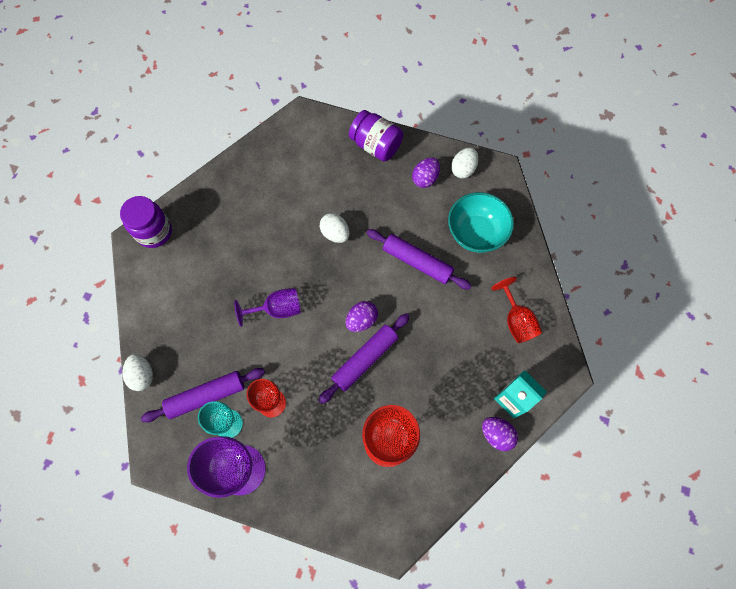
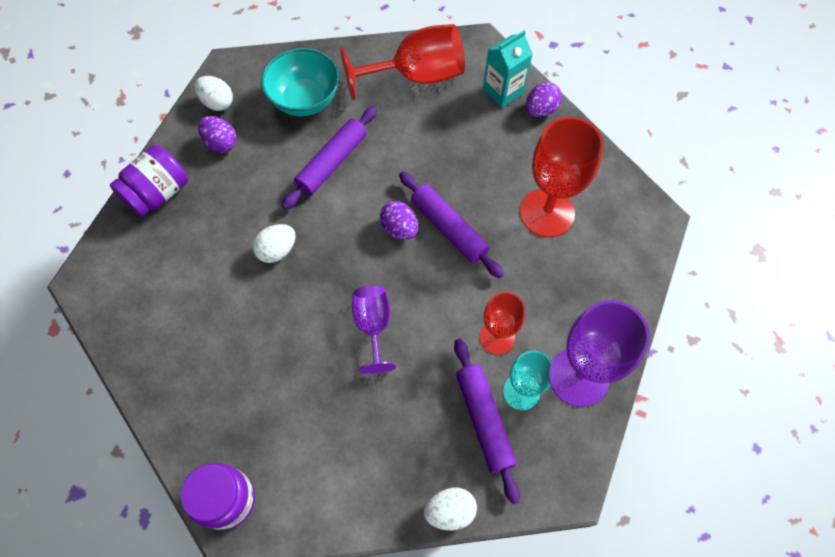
camera: 85 degrees left, 5 degrees down
red goblet [491,277,542,343] -> red goblet [340,24,465,100], size x1.66

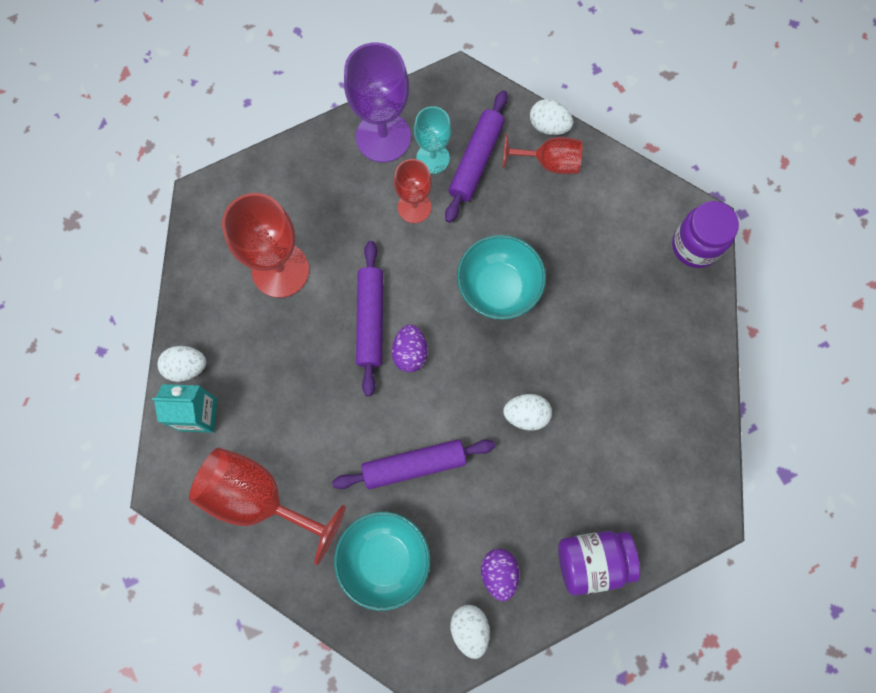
camera: 140 degrees left, 10 degrees up
purple goblet [352,286,396,374] -> turquoise bowl [457,235,546,320]
purple egg [526,82,562,117] -> white egg [157,346,206,382]
none -> red goblet [502,134,583,174]

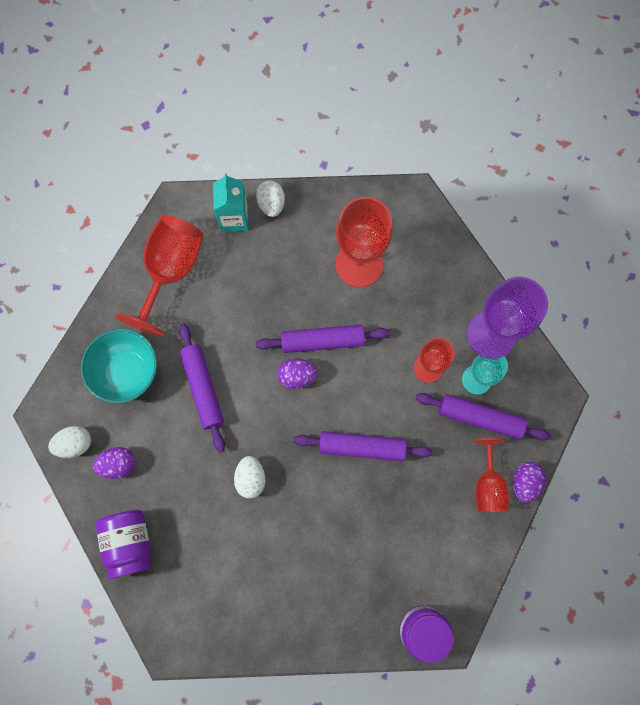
camera: 85 degrees right, 0 degrees up
turquoise bowl [457,235,546,320] -> purple rolling pin [293,431,433,461]
white egg [530,99,573,135] -> purple egg [513,462,546,503]

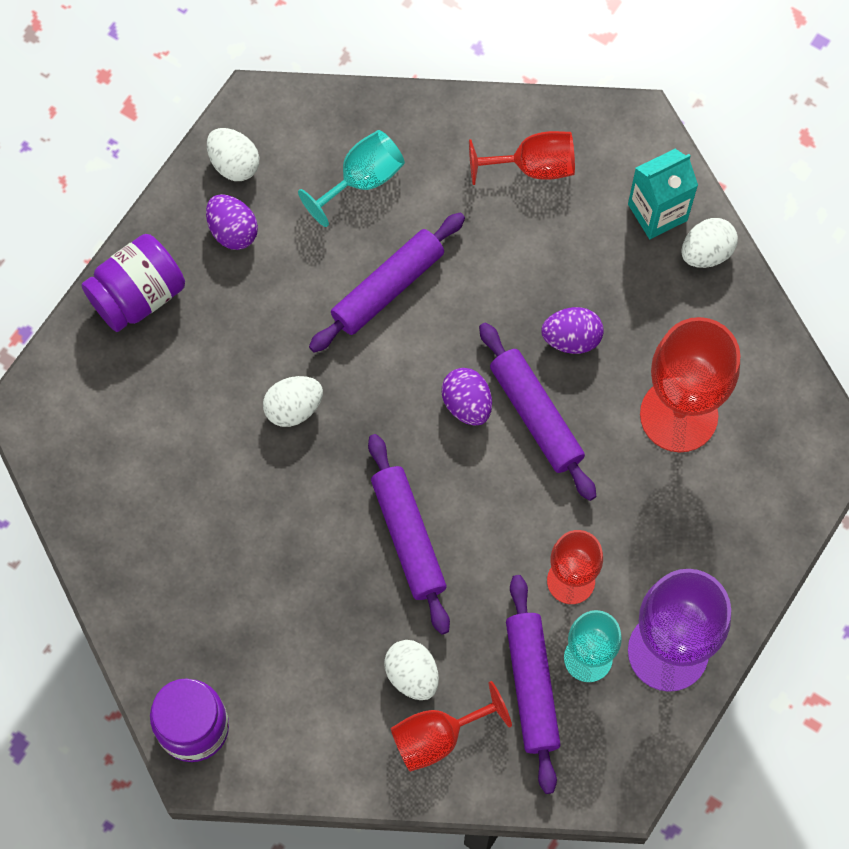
camera: 65 degrees right, 5 degrees down
turquoise bowl [81,329,157,404] -> turquoise goblet [298,130,405,227]
red goblet [115,215,204,336] -> red goblet [469,131,575,185], size x0.60
purple egg [513,462,546,503] -> purple egg moved to [541,307,603,354]
none -> white egg [384,640,439,700]

